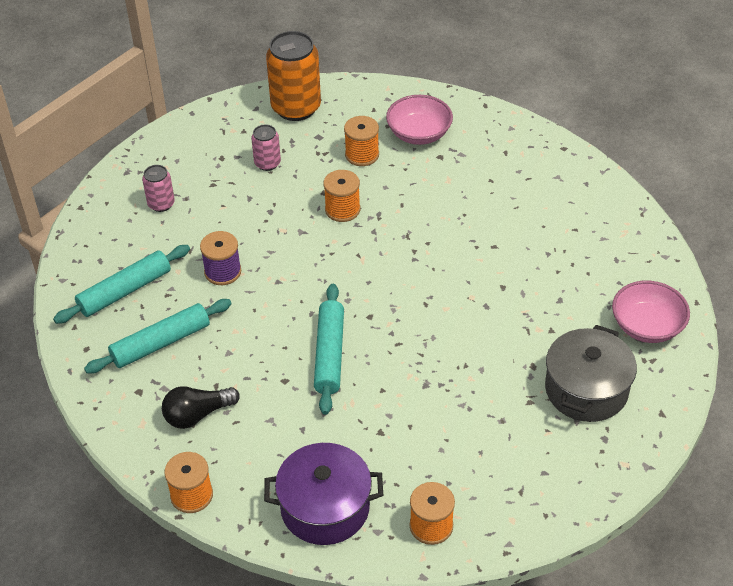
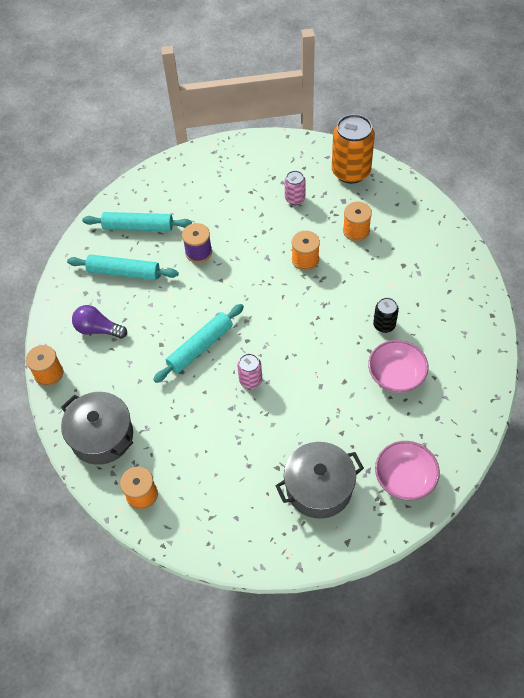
camera: 45 degrees right, 10 degrees up
pink can [142,165,175,212] -> pink can moved to [237,353,262,389]
black light bulb [162,386,240,429] -> purple light bulb [72,305,127,338]
purple pot [264,443,383,545] -> grey pot [61,392,133,465]
pink bowl [386,95,453,145] -> pink bowl moved to [368,340,429,393]
none -> black can [373,297,399,333]

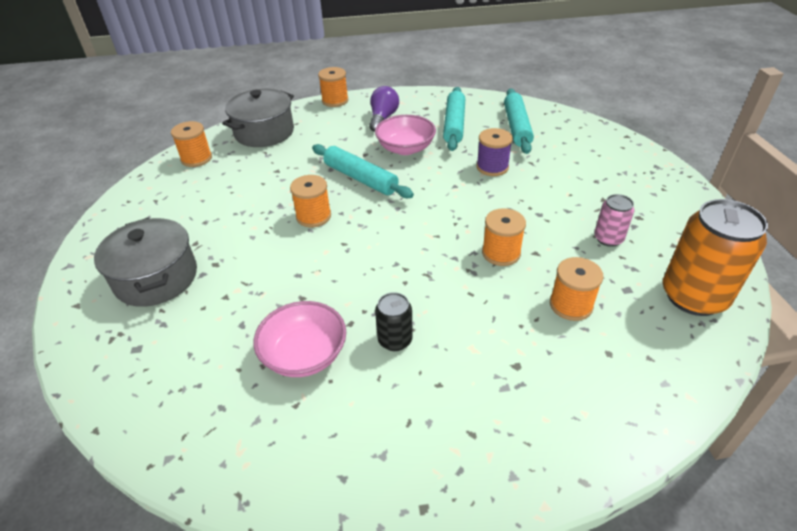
camera: 85 degrees right, 15 degrees down
pink can [237,353,262,389] -> orange spool [290,175,331,227]
pink bowl [375,441,440,500] -> pink bowl moved to [375,115,436,155]

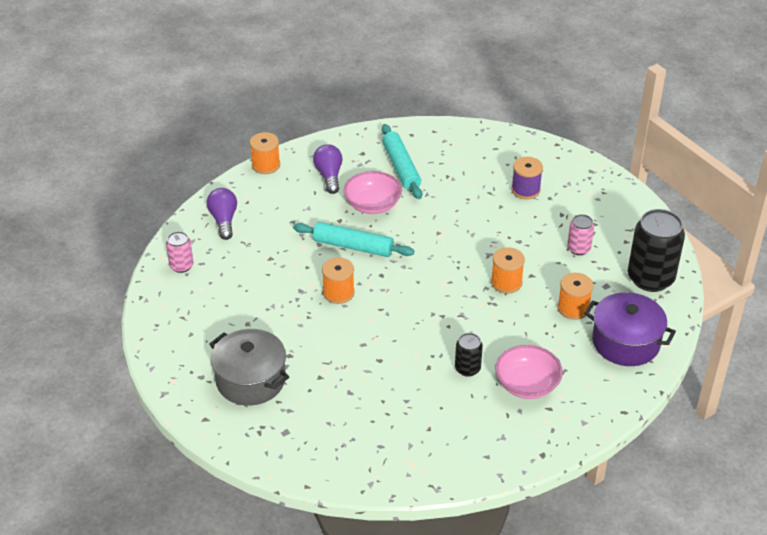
camera: 25 degrees left, 0 degrees up
orange spool [171,121,212,167] -> pink can [166,231,193,273]
grey pot [222,89,294,147] -> purple light bulb [206,188,237,240]
pink bowl [253,301,346,377] -> pink bowl moved to [495,345,563,399]
purple spool [476,128,513,176] -> purple spool moved to [511,157,543,199]
turquoise rolling pin [504,88,534,154] -> none
orange can [663,199,768,316] -> black can [628,209,685,292]
none -> purple pot [584,292,676,366]

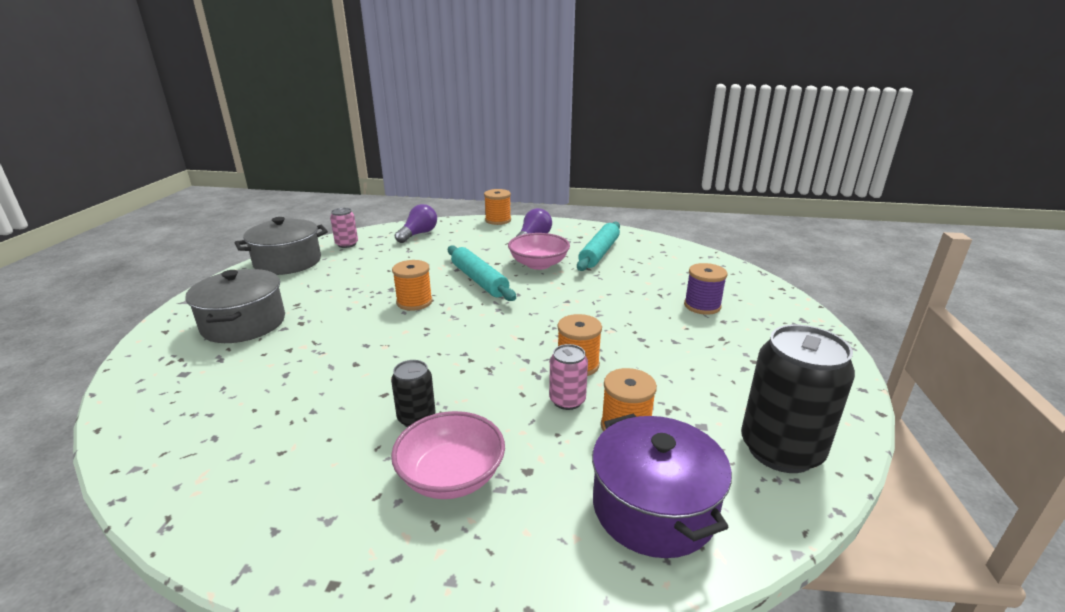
camera: 40 degrees right, 15 degrees down
pink can [567,214,594,255] -> pink can moved to [549,344,588,410]
none -> grey pot [235,217,328,275]

